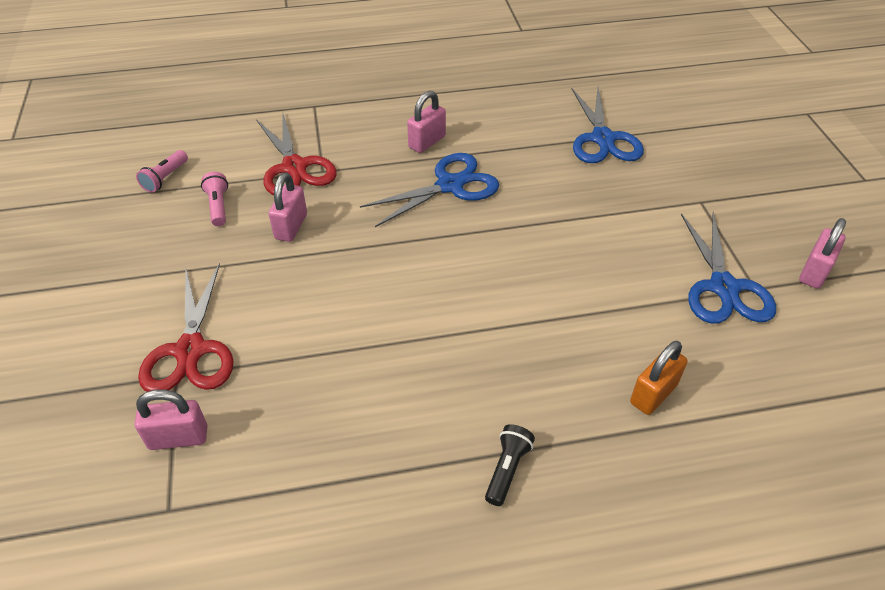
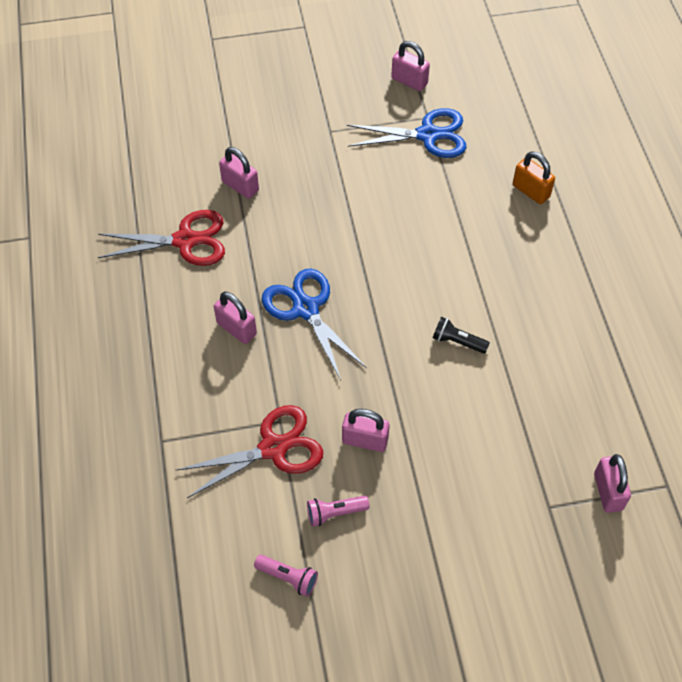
camera: 90 degrees left, 10 degrees up
red scissors [138,263,234,392] -> red scissors moved to [98,210,225,266]
black flashlight [485,424,535,506] -> black flashlight moved to [433,317,490,354]
blue scissors [572,87,644,163] -> pink padlock [219,147,259,199]

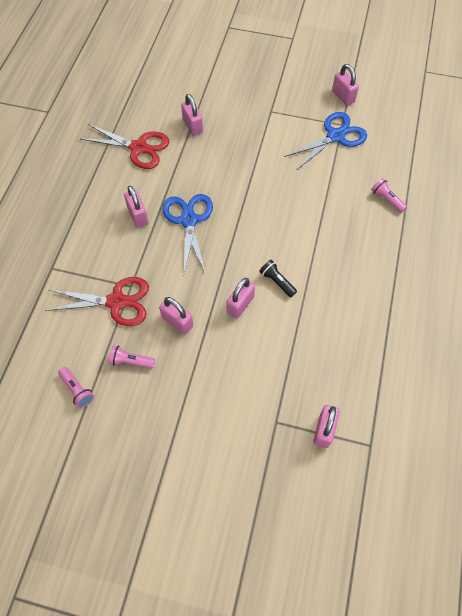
camera: 25 degrees right, 5 degrees up
blue scissors [347,108,467,158] -> blue scissors turned 60 degrees counterclockwise [284,112,367,170]
orange padlock [513,151,555,204] -> pink flashlight [371,178,407,213]
none -> pink padlock [227,278,255,318]

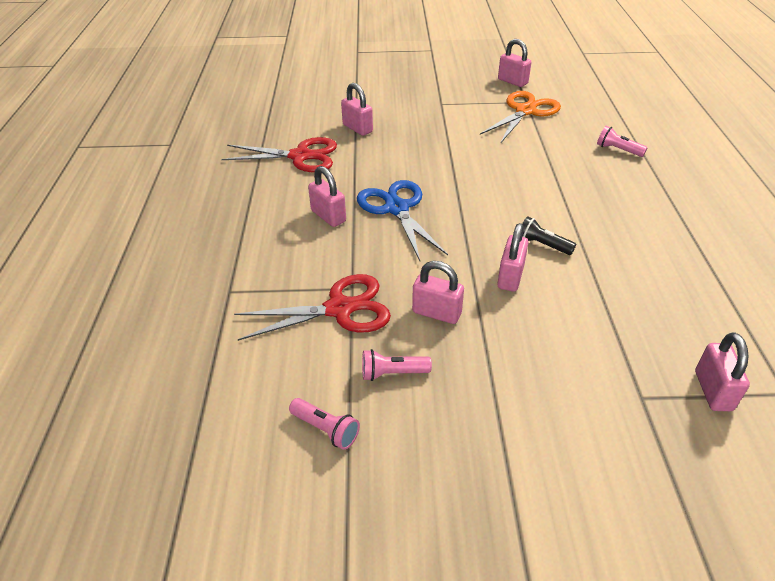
camera: 15 degrees left, 20 degrees down
blue scissors [284,112,367,170] -> orange scissors [480,91,561,143]

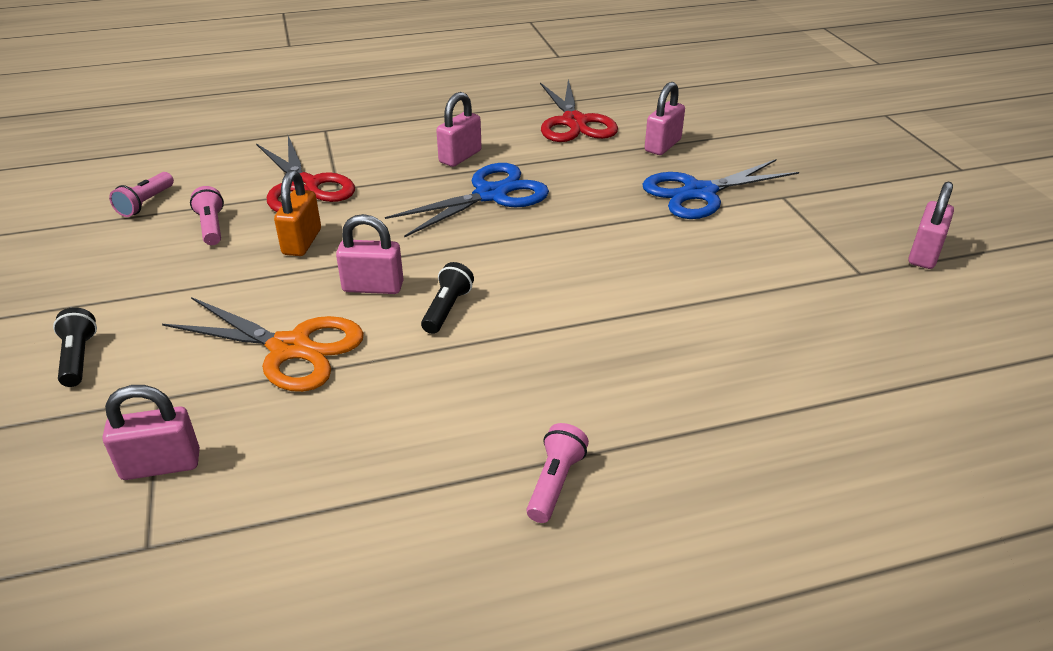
camera: 75 degrees right, 5 degrees down
pink padlock [412,261,464,324] -> orange padlock [274,170,321,256]
orange scissors [480,91,561,143] -> orange scissors moved to [162,297,364,392]
pink flashlight [597,126,648,157] -> pink flashlight moved to [526,423,589,523]
none -> black flashlight [53,307,97,387]
none -> blue scissors [643,159,799,219]

